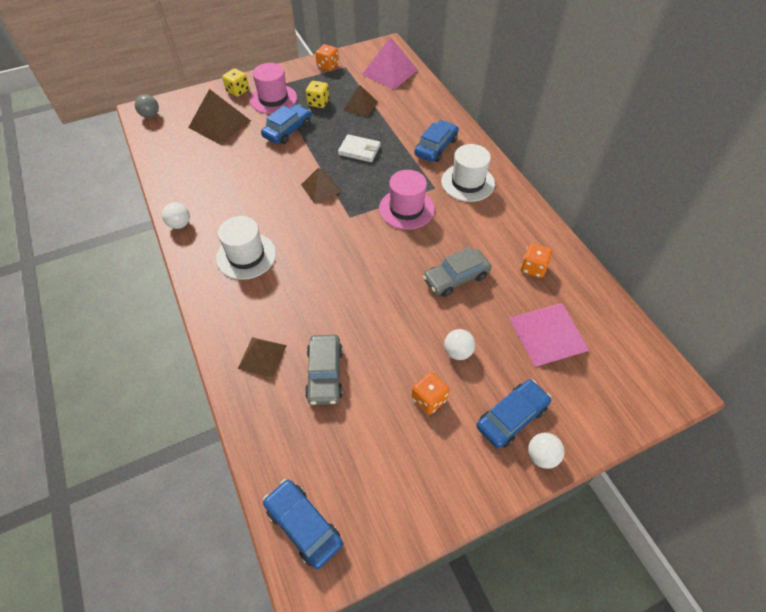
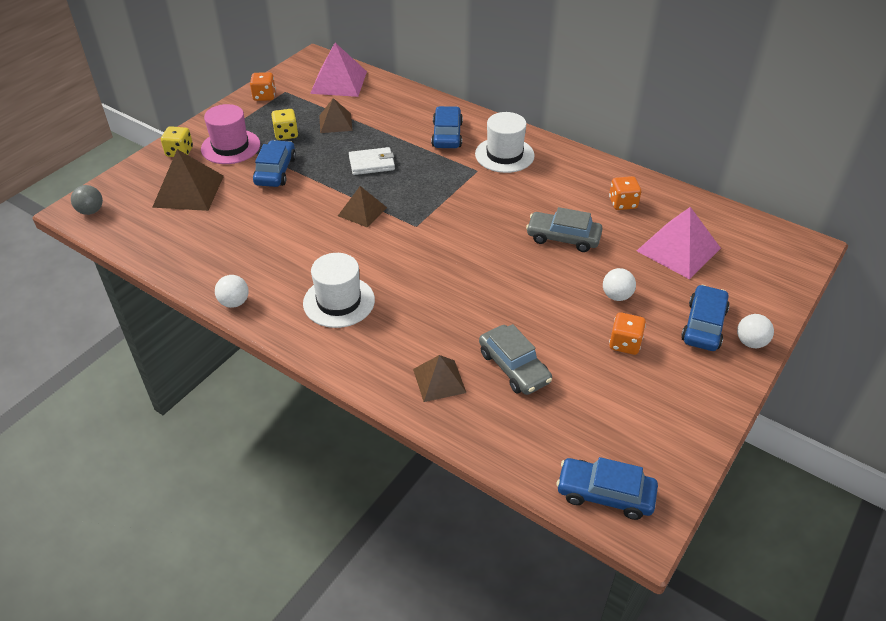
camera: 30 degrees left, 10 degrees down
pink hat [379,170,435,229] -> none
grey car [423,247,491,297] -> grey car turned 75 degrees clockwise [526,207,603,252]

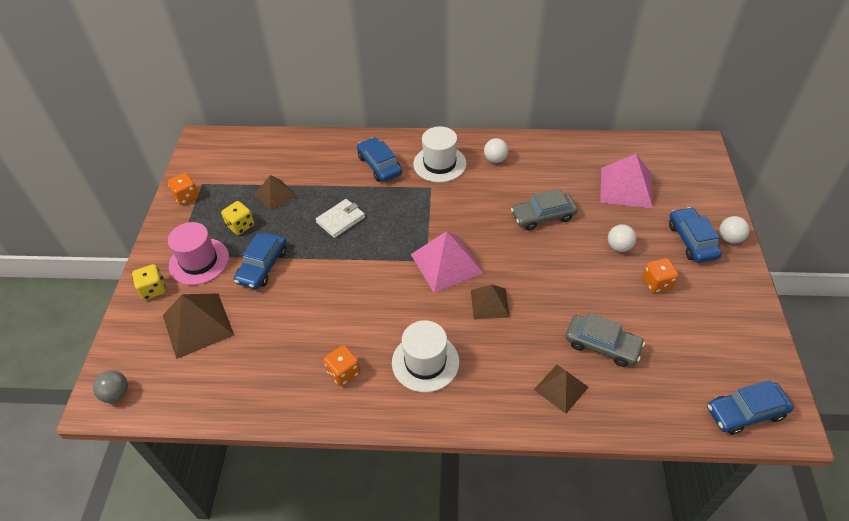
camera: 30 degrees left, 5 degrees up
white ball [215,275,249,308] -> white ball moved to [484,138,508,163]
blue car [253,140,296,187] -> blue car turned 135 degrees counterclockwise [234,232,287,289]
pink pyramid [310,43,367,97] -> pink pyramid moved to [411,231,483,293]
brown pyramid [338,186,387,228] -> brown pyramid moved to [471,284,510,319]
orange dice [609,176,641,210] -> orange dice moved to [323,345,360,386]

